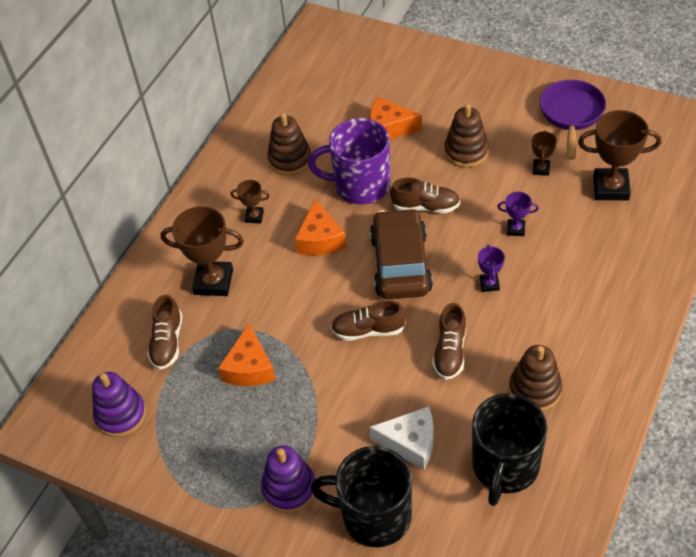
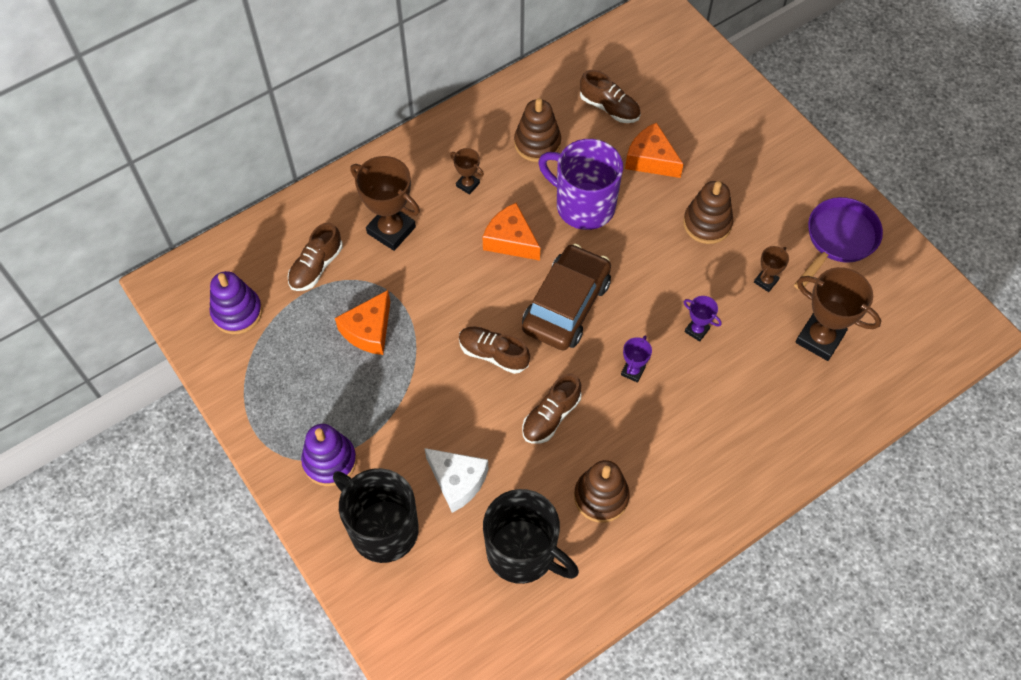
camera: 25 degrees right, 10 degrees up
orange cheese [295,199,347,255] -> orange cheese turned 105 degrees clockwise [483,203,540,261]
brown shoe [390,177,460,213] -> brown shoe moved to [580,70,641,123]
black mug [472,393,548,506] -> black mug turned 105 degrees counterclockwise [483,489,579,584]

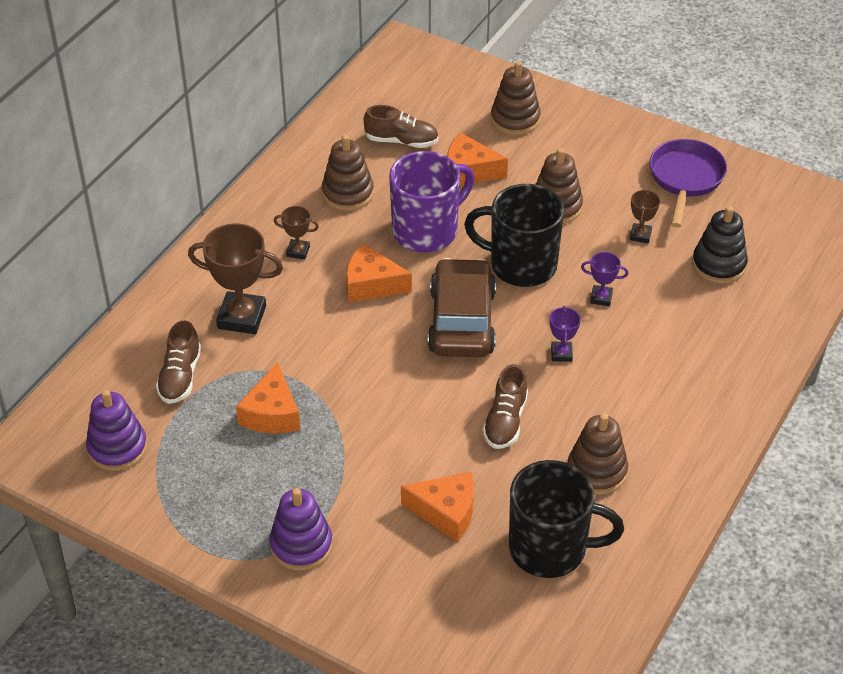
camera: 25 degrees left, 15 degrees down
black mug [333,468,419,563] -> black mug moved to [464,184,564,287]
white cheese [425,448,488,513] -> orange cheese [401,472,474,542]
brown shoe [459,327,530,374] -> none
purple mug [538,139,623,230] -> purple mug turned 135 degrees clockwise [389,151,474,253]
brown trophy [795,267,881,361] -> black stacking toy [692,206,748,284]
none -> brown stacking toy [491,61,541,135]

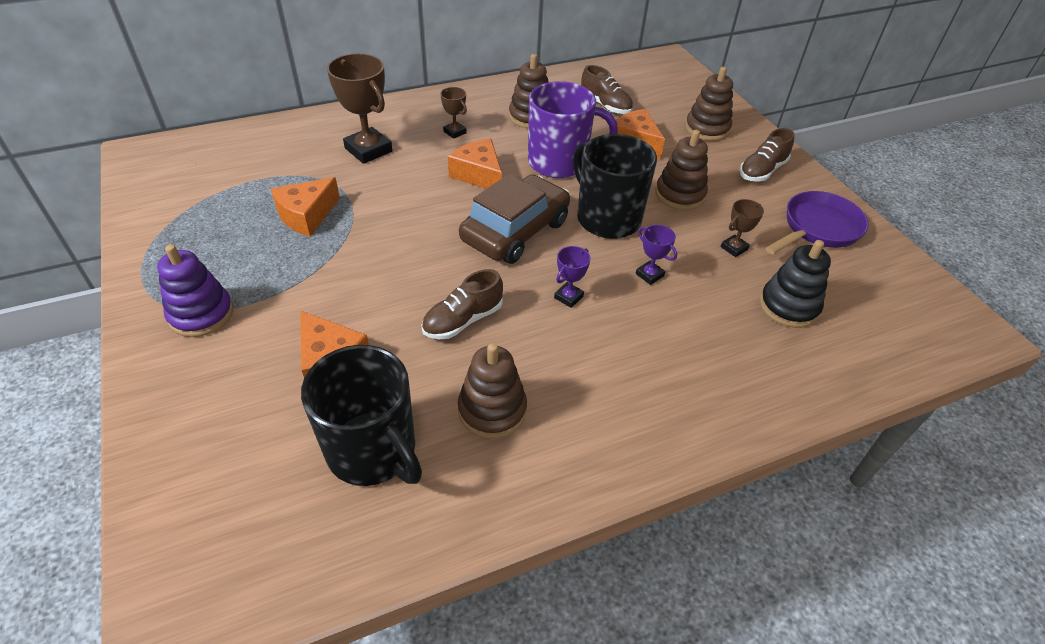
camera: 35 degrees right, 0 degrees up
purple stacking toy [86,390,147,471] -> none
brown shoe [156,321,201,404] -> brown shoe moved to [740,128,795,182]

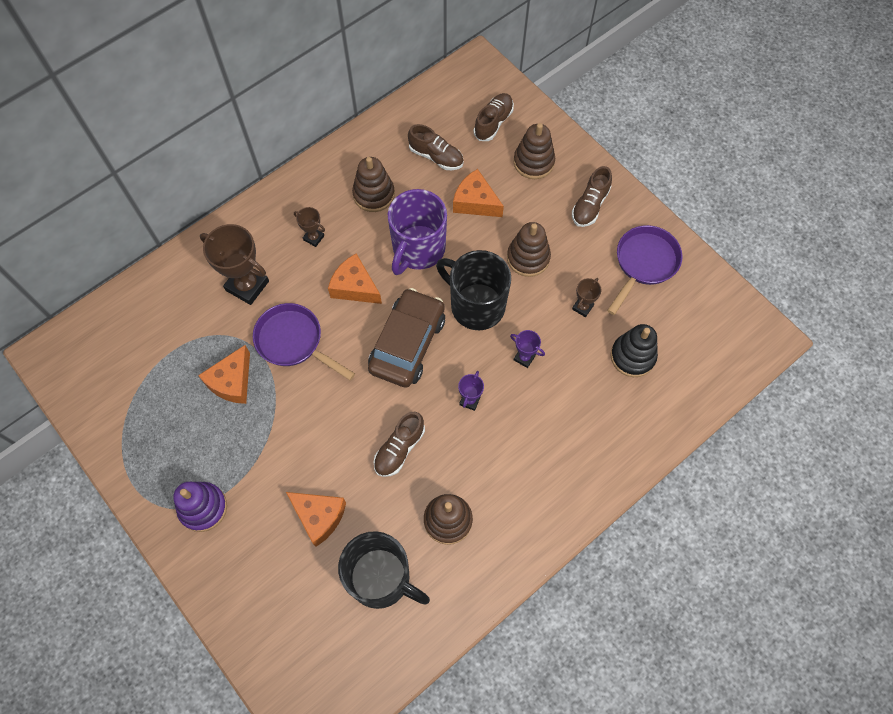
camera: 15 degrees left, 20 degrees up
purple mug [528,81,618,178] -> purple mug turned 135 degrees clockwise [388,189,447,275]
none -> purple pan [253,303,355,381]
none -> brown shoe [474,93,514,141]

